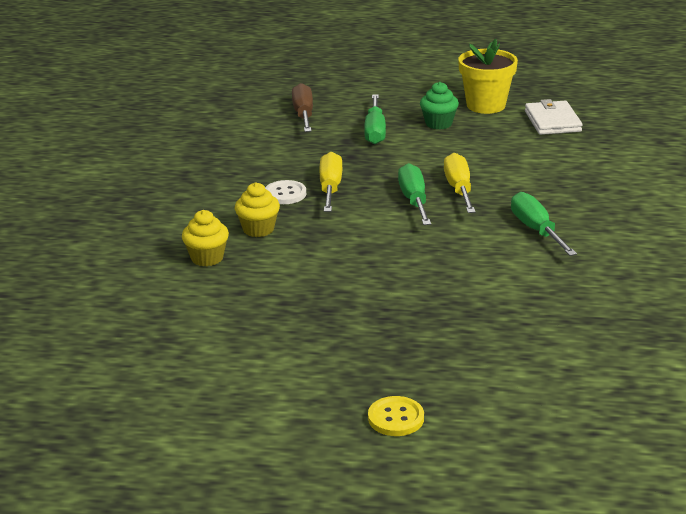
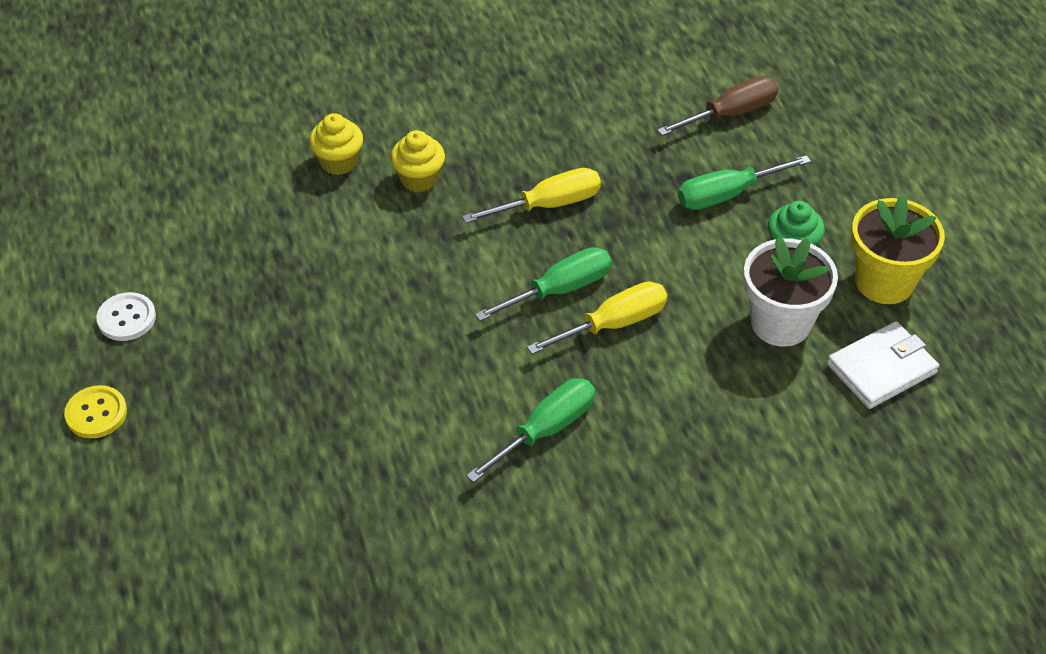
camera: 65 degrees right, 20 degrees up
white button [265,180,306,204] -> white button moved to [96,292,156,341]
none -> white flower pot [743,237,838,347]

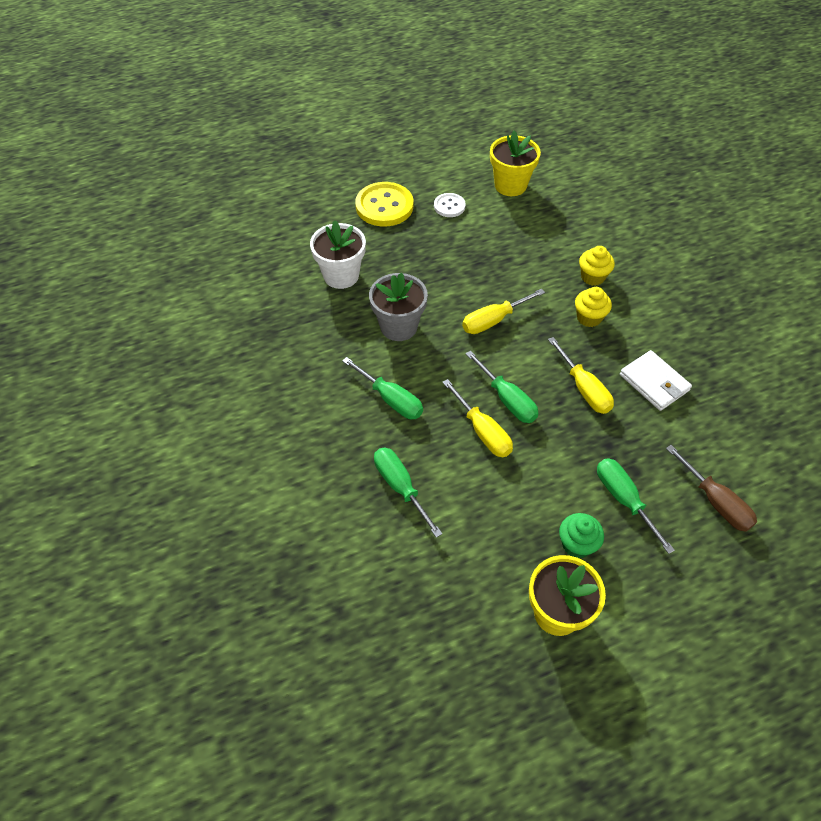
camera: 85 degrees right, 5 degrees up
yellow button [64,385,127,438] -> yellow button [355,182,413,226], size x1.83
white flower pot [743,237,838,347] -> white flower pot moved to [310,220,366,289]
white wallet [827,321,939,409] -> white wallet moved to [620,350,692,411]
none -> grey flower pot [369,273,428,341]
none -> green screwdriver [374,448,443,538]
none -> yellow screwdriver [462,289,545,334]
none -> yellow flower pot [490,130,541,196]

